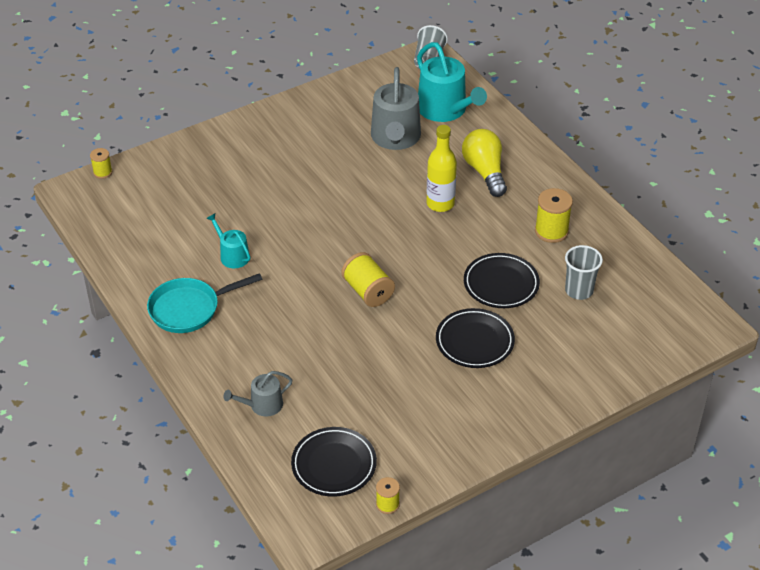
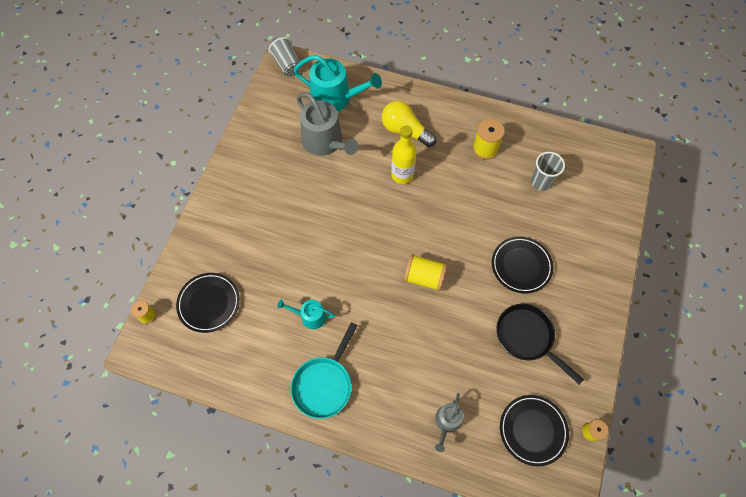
camera: 40 degrees left, 20 degrees up
black plate [464,253,540,308] -> black plate moved to [176,273,240,333]
none -> black pan [496,304,584,385]

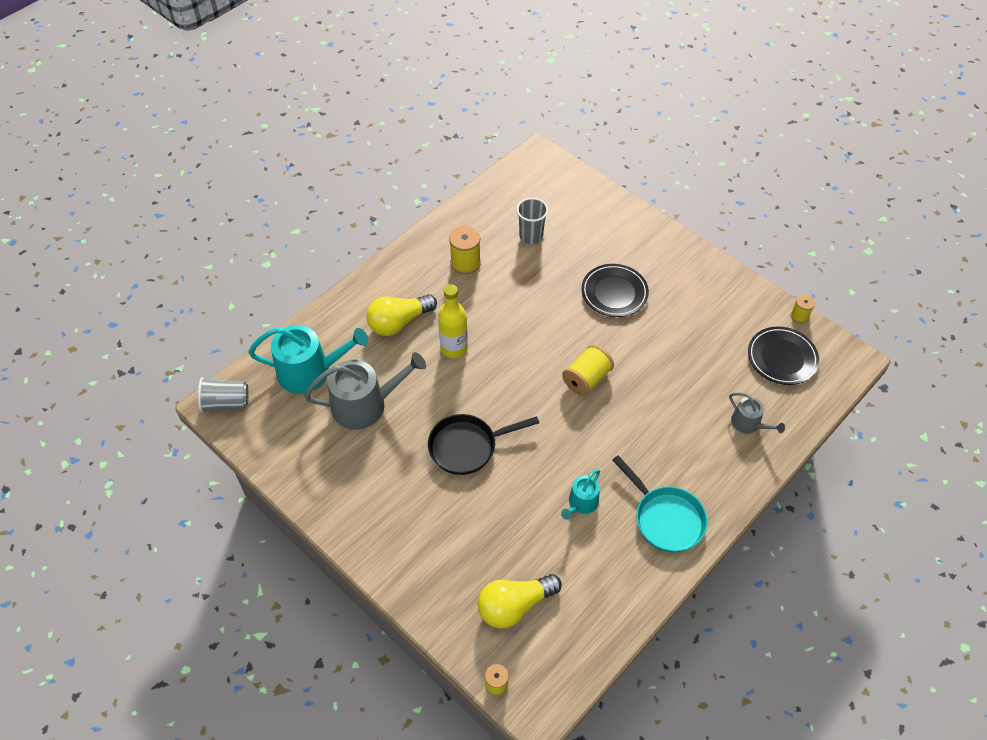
camera: 65 degrees left, 10 degrees down
black plate [176,273,240,333] -> yellow light bulb [478,574,562,629]
turquoise watering can [294,55,382,112] -> turquoise watering can turned 45 degrees clockwise [248,325,368,394]
black pan [496,304,584,385] -> black pan moved to [428,414,539,475]

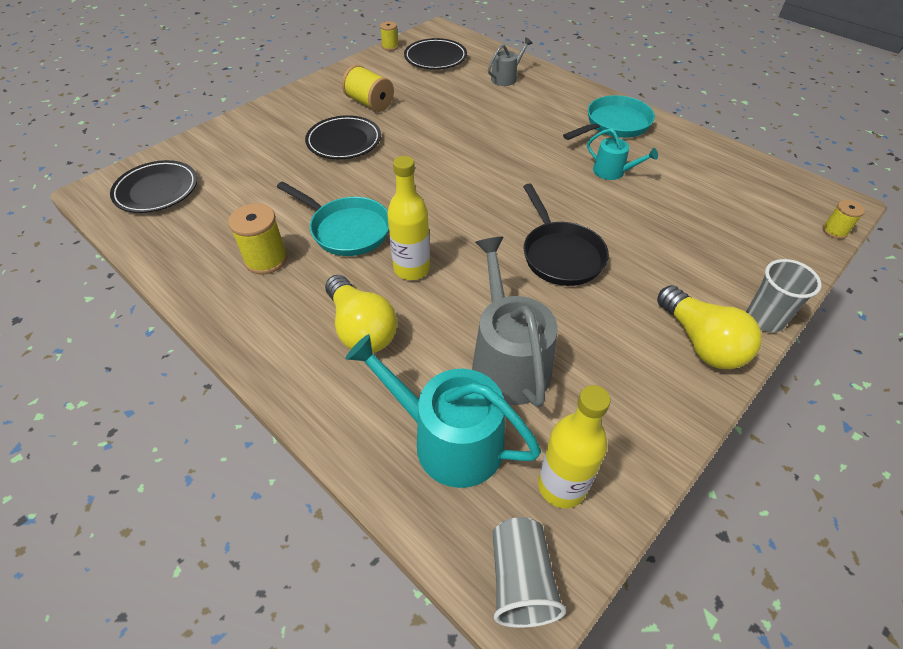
camera: 90 degrees left, 5 degrees down
turquoise watering can [248,325,368,394] -> turquoise watering can turned 60 degrees counterclockwise [346,334,541,488]
yellow light bulb [478,574,562,629] -> yellow light bulb moved to [657,285,762,369]
grey cup [517,198,548,244] -> grey cup moved to [746,259,822,332]
yellow spool [562,344,614,396] -> yellow spool moved to [342,65,394,112]
none -> black plate [110,160,197,213]
none -> turquoise pan [277,181,389,256]
none -> yellow bottle [538,385,611,508]

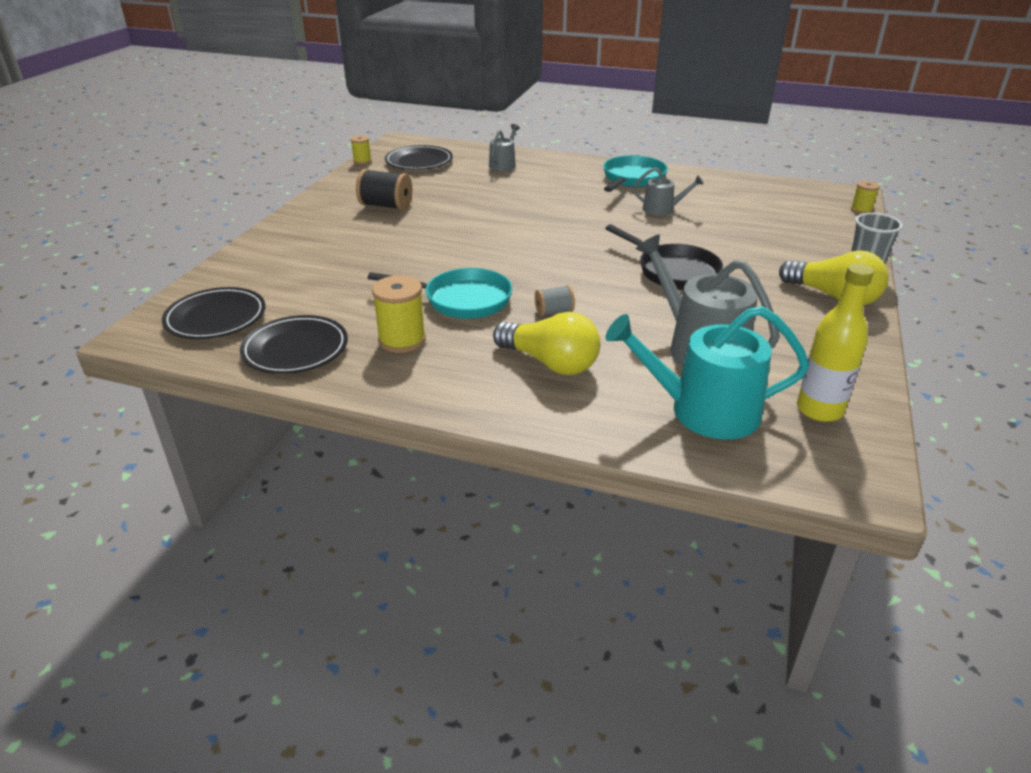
camera: 25 degrees left, 15 degrees down
black plate [305,115,381,159] -> black plate moved to [240,315,348,374]
yellow spool [342,65,394,112] -> black spool [356,169,412,210]
yellow bottle [387,156,430,280] -> grey spool [535,285,575,316]
grey cup [492,517,566,628] -> none
turquoise watering can [587,129,658,180] -> grey watering can [632,167,703,216]

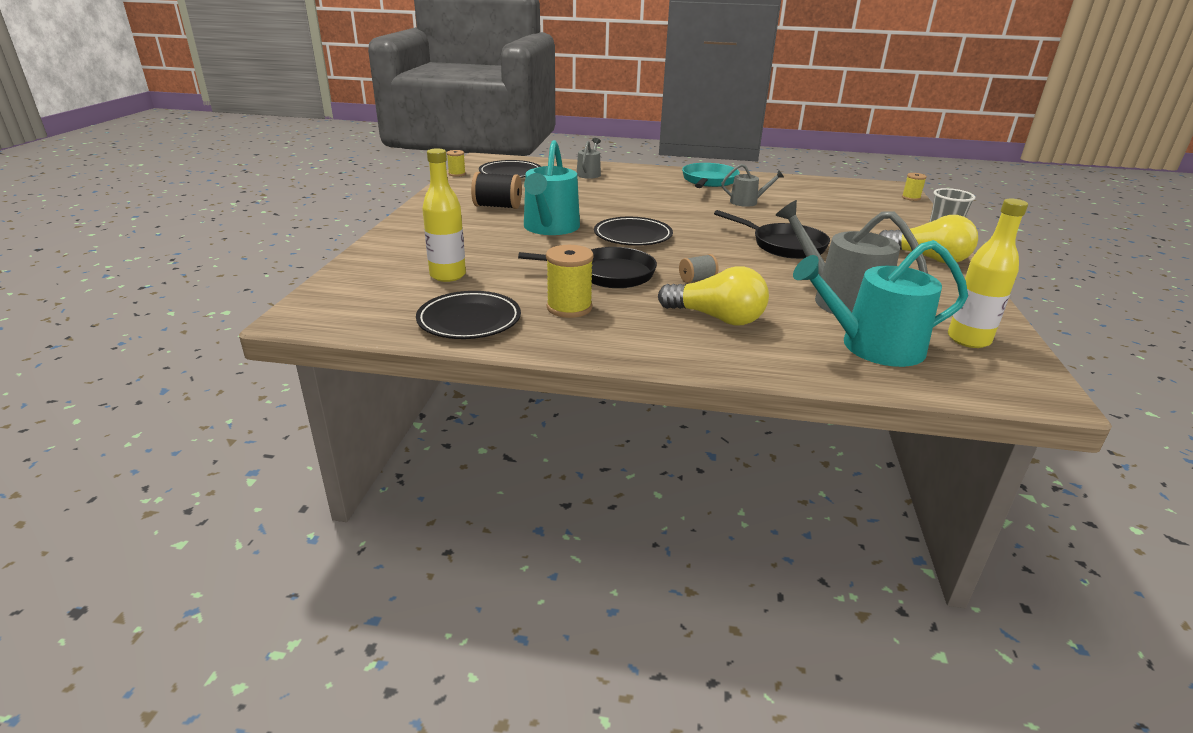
camera: 10 degrees left, 5 degrees down
black plate [162,287,266,339] -> black plate moved to [594,217,673,246]
turquoise pan [368,268,512,319] -> black pan [518,247,657,288]
none -> yellow bottle [422,148,466,282]
none -> turquoise watering can [524,140,580,235]

